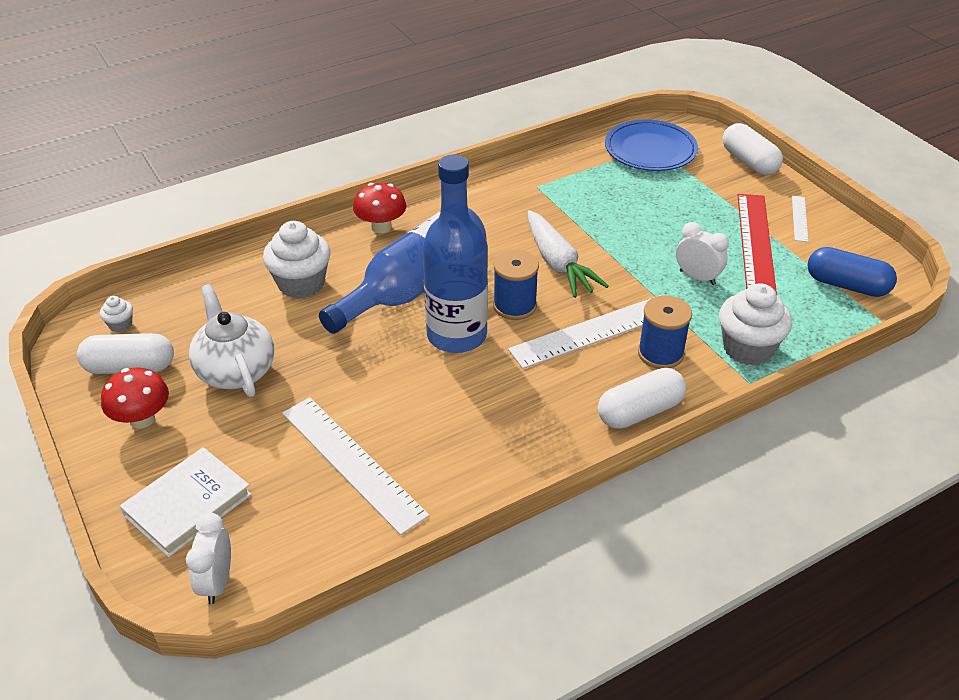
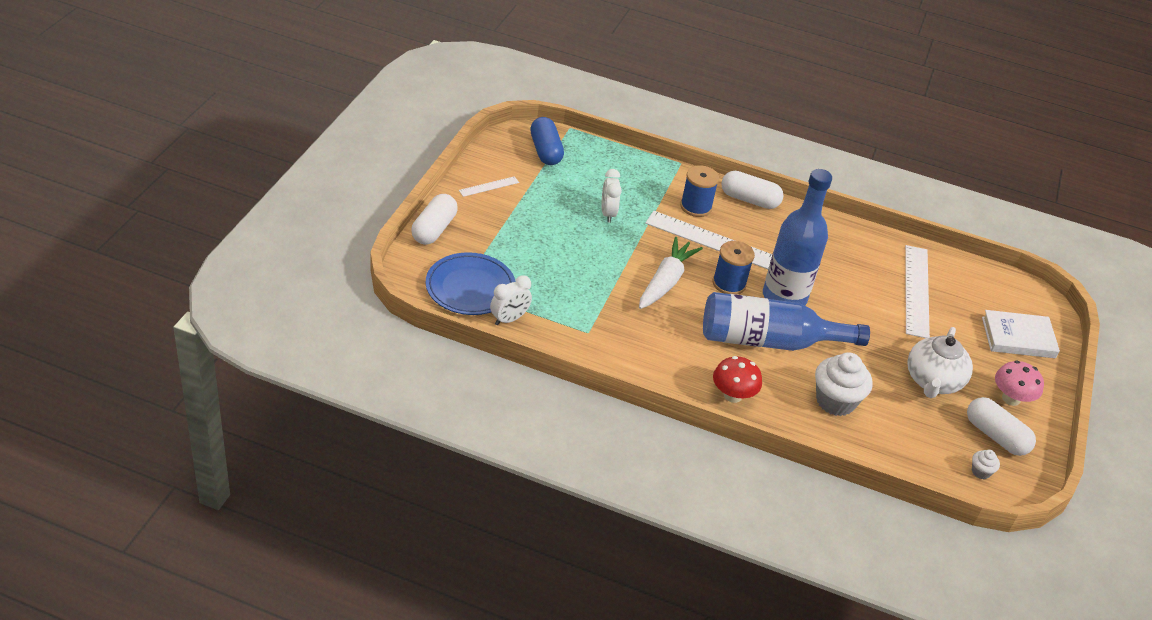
camera: 135 degrees left, 0 degrees up
red mushroom [101,368,169,429] -> pink mushroom [995,360,1044,406]
white clock [186,512,231,604] -> white clock moved to [490,275,532,325]
white cupcake [719,283,792,366] -> none
red ruler [738,194,777,294] -> none

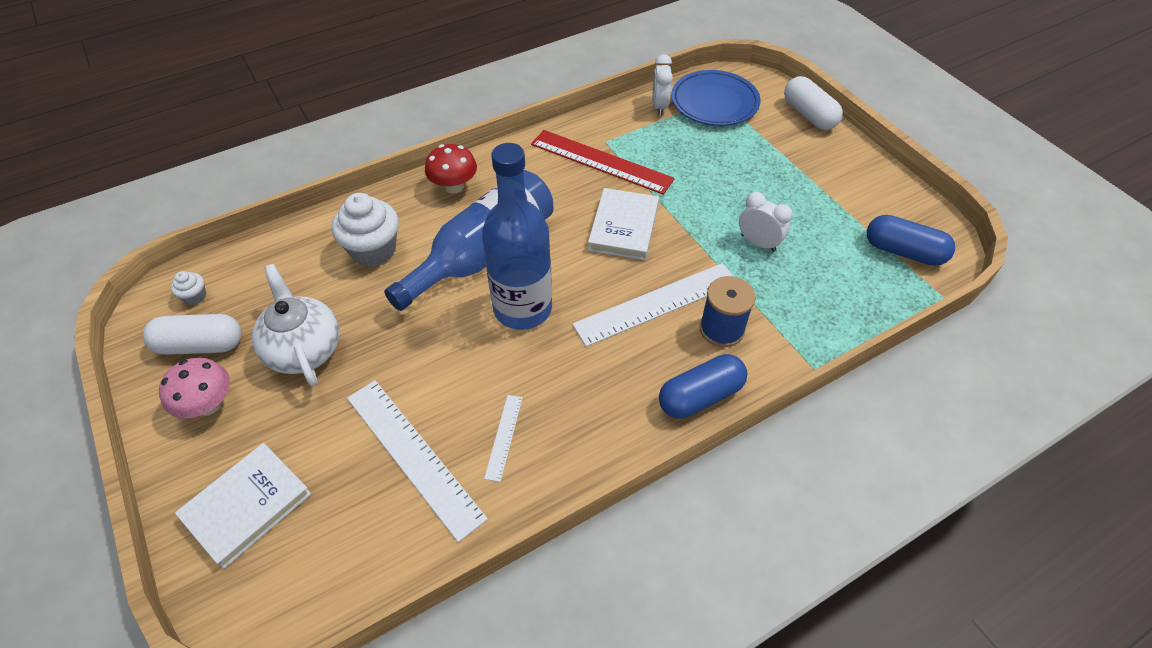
camera: 135 degrees right, 10 degrees up
white ruler [459,176,519,197] -> white ruler moved to [484,395,523,482]
white carrot [639,237,703,309] -> white book [588,188,659,260]
blue spool [713,241,755,295] -> none
white capsule [721,171,784,209] -> blue capsule [659,354,747,419]
none -> red ruler [531,130,675,195]

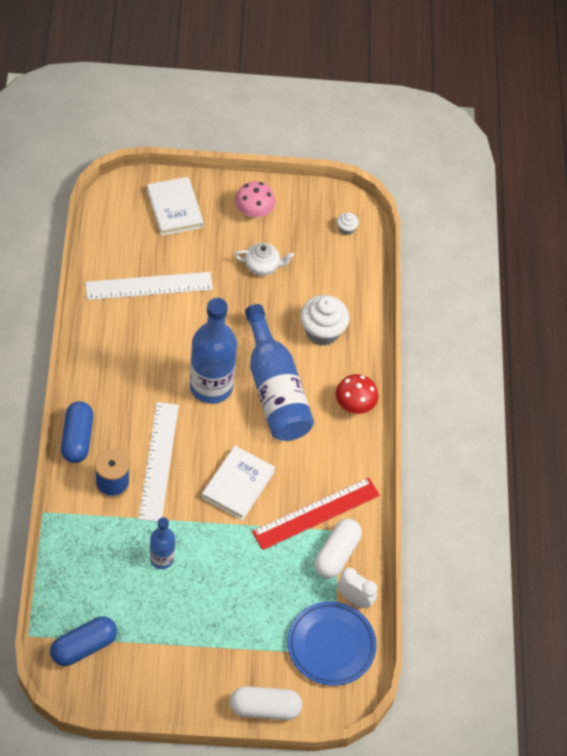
camera: 115 degrees right, 5 degrees up
white capsule [143,314,242,355] -> white capsule moved to [314,519,362,578]
white teapot [252,264,340,386] -> white teapot [234,243,294,276], size x0.65
white ruler [484,395,523,482] -> none
white book [588,188,659,260] -> white book turned 75 degrees clockwise [202,446,275,520]
white clock [739,192,793,252] -> blue bottle [150,517,175,569]

